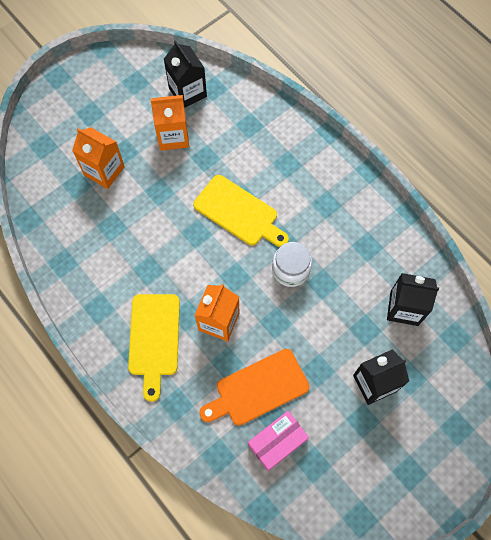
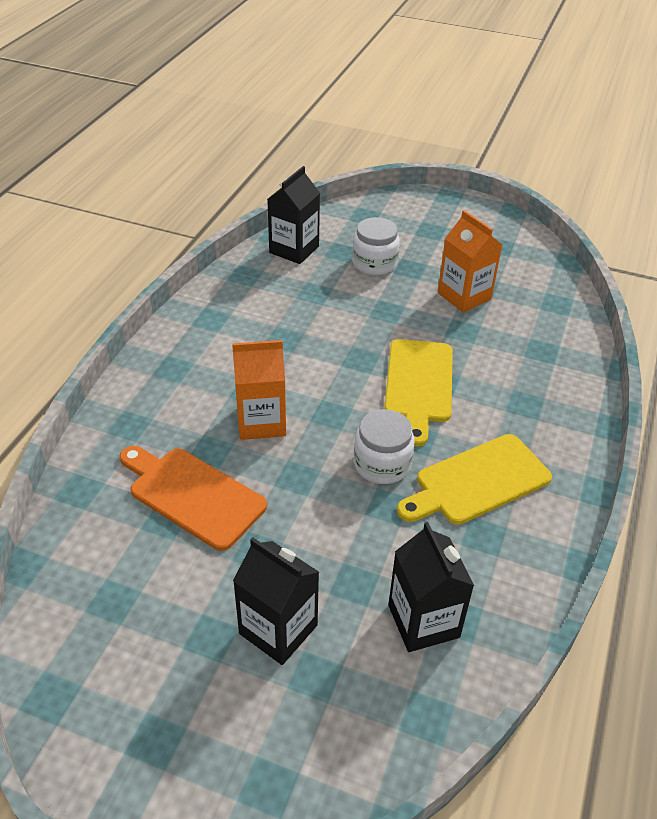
camera: 60 degrees right, 25 degrees down
orange carton [72,127,125,189] -> white jar [353,217,400,275]
yellow cutting board [128,294,180,402] -> yellow cutting board moved to [397,434,552,525]
black carton [164,40,207,108] -> black carton moved to [268,166,320,264]
pink box [248,411,309,471] -> none

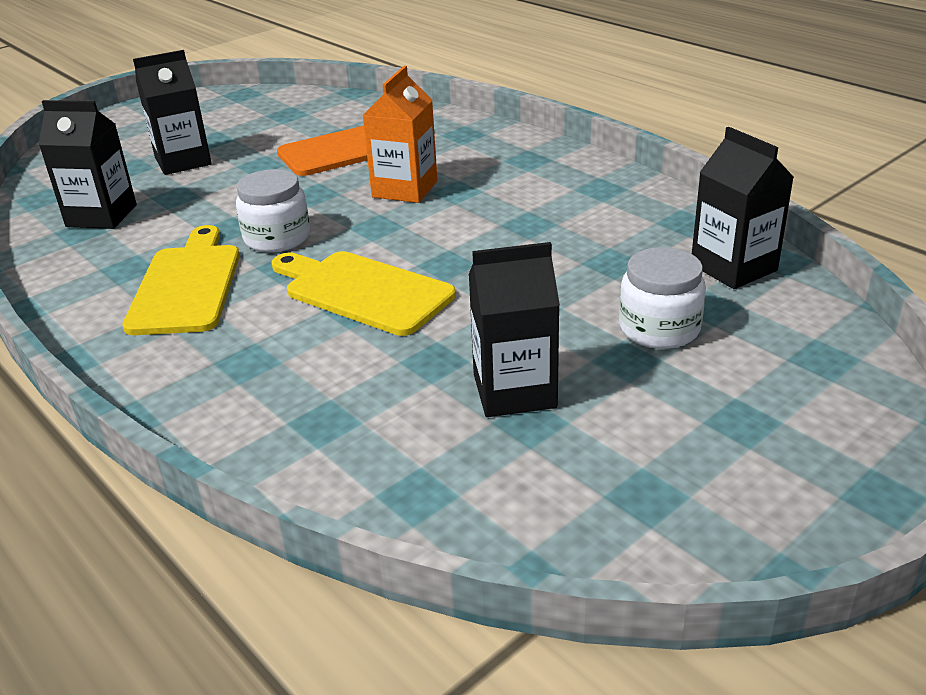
camera: 120 degrees right, 10 degrees down
orange carton [438,210,502,312] -> black carton [469,242,560,417]

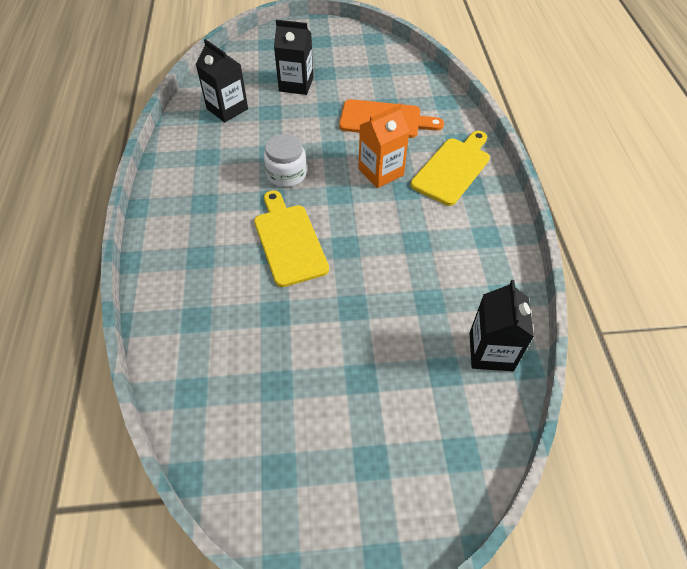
camera: 35 degrees right, 20 degrees up
yellow cutting board [122,225,240,335] -> yellow cutting board moved to [411,131,490,206]
black carton [469,242,560,417] -> none
white jar [619,247,706,349] -> none

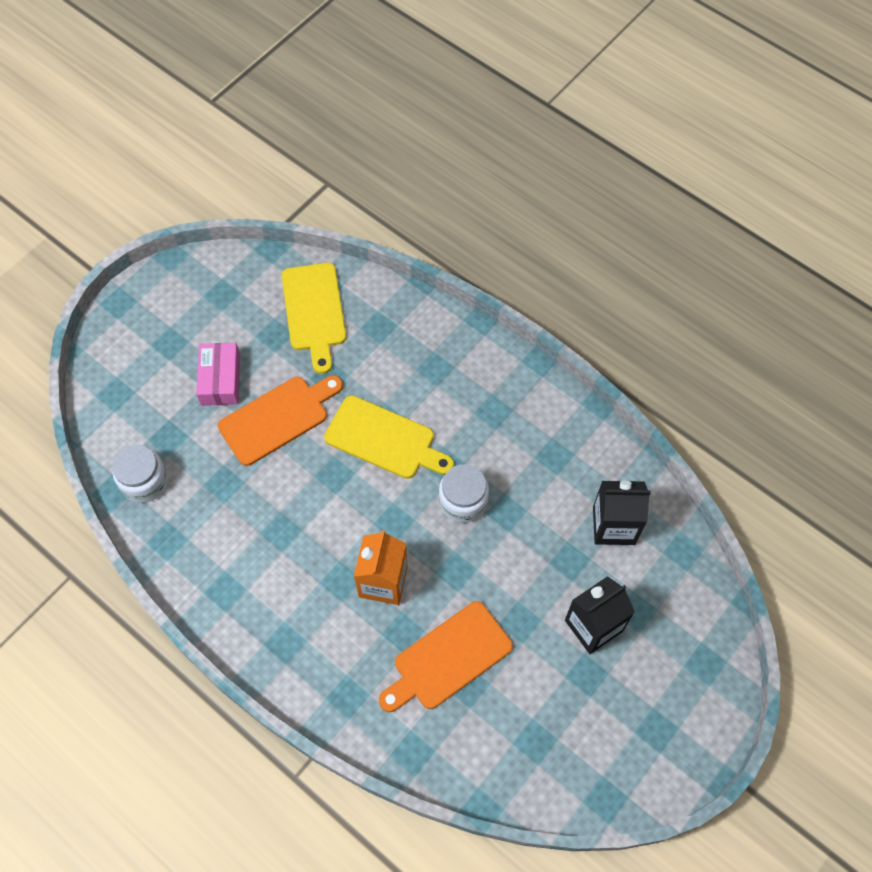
camera: 135 degrees right, 10 degrees up
yellow cutting board [411,131,490,206] -> yellow cutting board moved to [282,263,346,374]
black carton [470,280,534,371] -> white jar [112,444,168,503]
none -> pink box [196,343,240,406]
none -> orange cutting board [218,375,343,466]

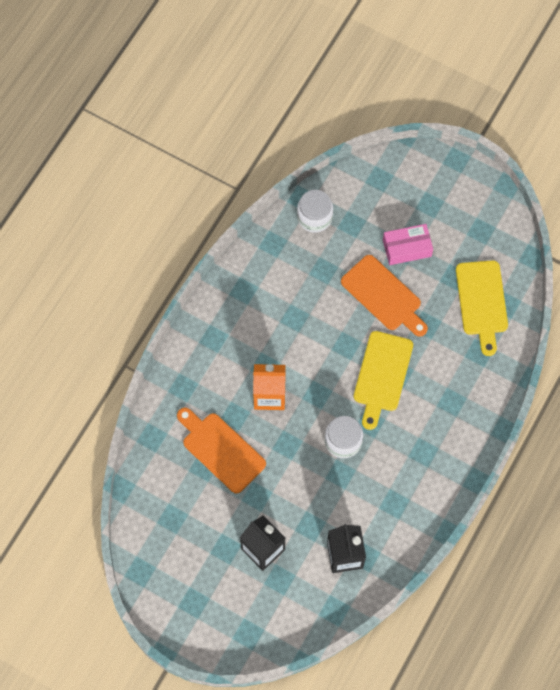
camera: 80 degrees right, 5 degrees up
yellow cutting board [282,263,346,374] -> yellow cutting board turned 75 degrees counterclockwise [456,260,508,356]

